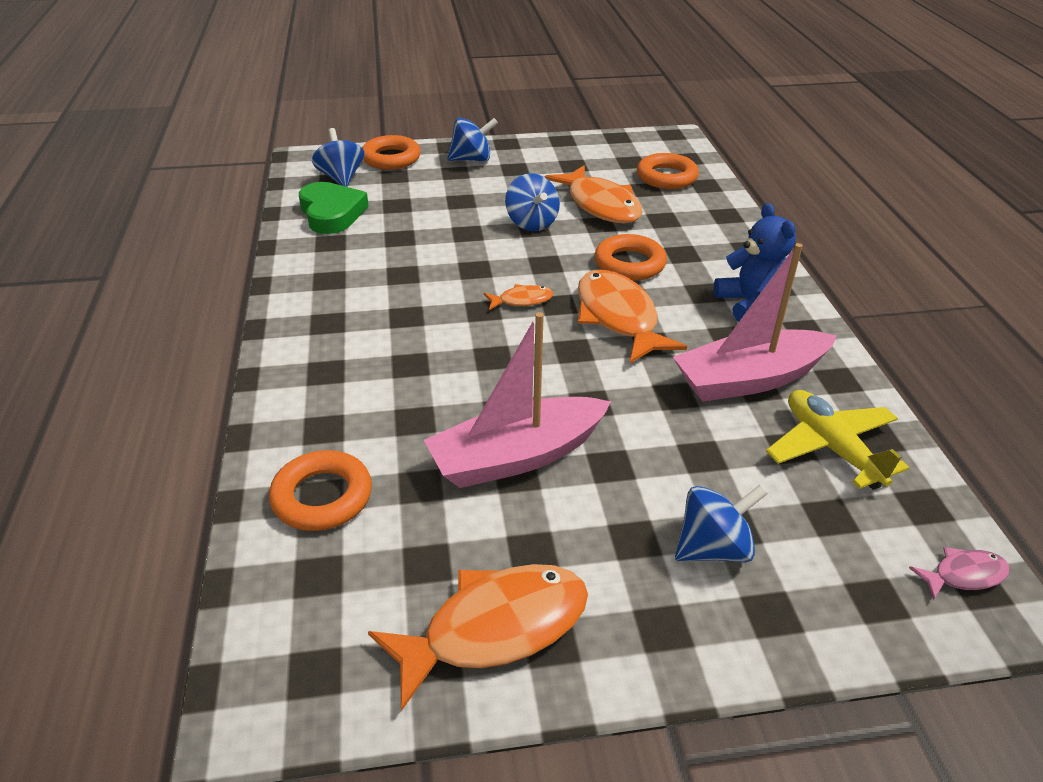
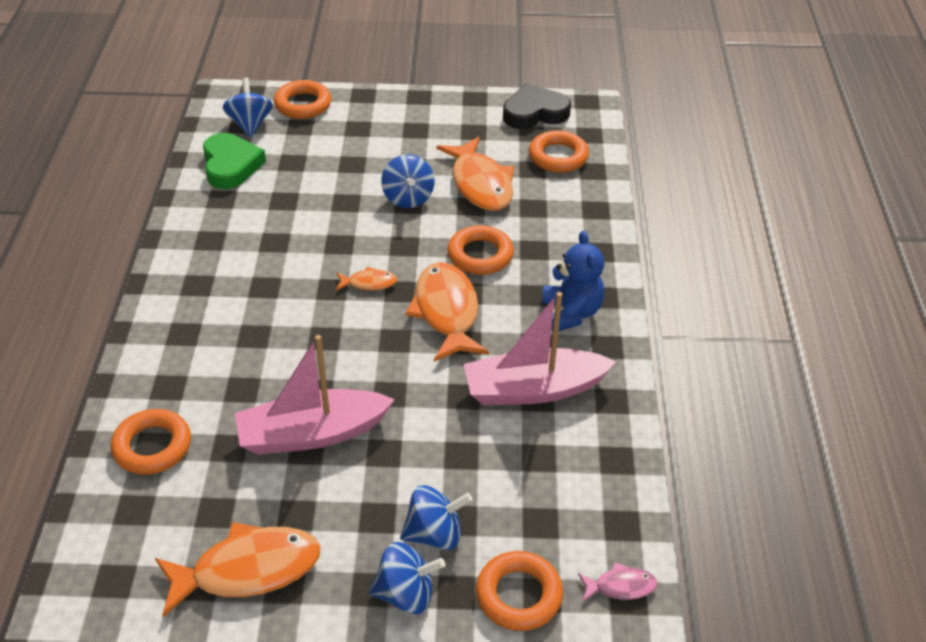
camera: 10 degrees right, 5 degrees up
blue spinning top [447,118,498,161] -> blue spinning top moved to [369,542,445,614]
yellow plane [766,390,909,489] -> none
none -> orange ring [476,551,563,631]
none -> black heart [503,83,571,129]

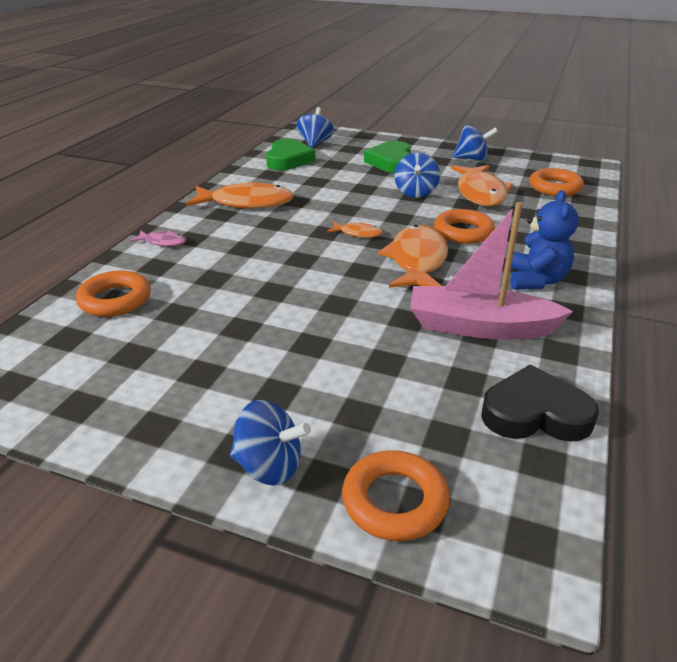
camera: 20 degrees right, 10 degrees down
orange fish [155,522,320,617] -> orange fish moved to [186,182,294,209]
pink boat [235,335,395,455] -> none
orange ring [274,80,331,119] -> none
blue spinning top [400,485,473,550] -> blue spinning top moved to [452,125,498,161]
black heart [503,83,571,129] -> black heart moved to [481,365,599,442]
pink fish [578,562,657,602] -> pink fish moved to [129,230,186,247]
none -> green heart [364,141,411,173]

